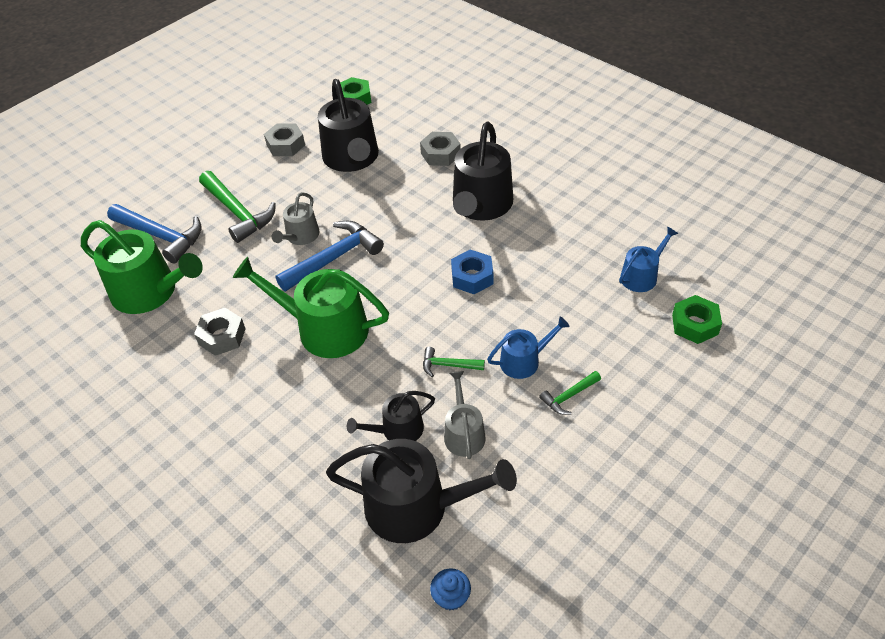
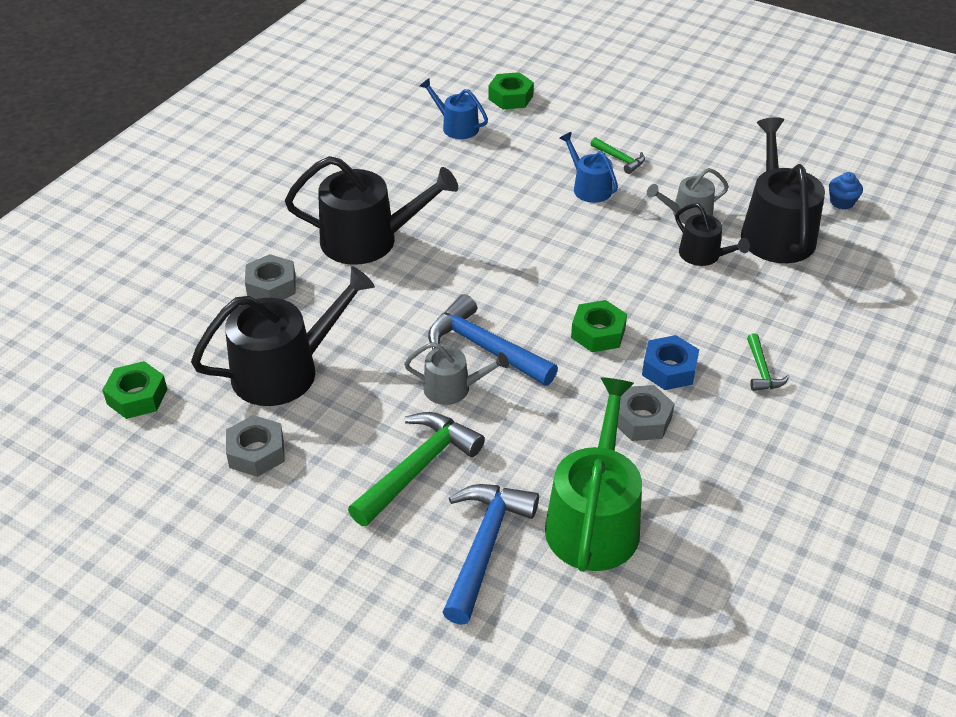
camera: 105 degrees left, 5 degrees down
green watering can [233,257,389,358] -> green nut [571,300,627,352]
green hammer [423,347,485,377] -> green hammer moved to [747,333,789,391]
blue nut [451,250,493,294] -> blue nut moved to [642,335,699,390]

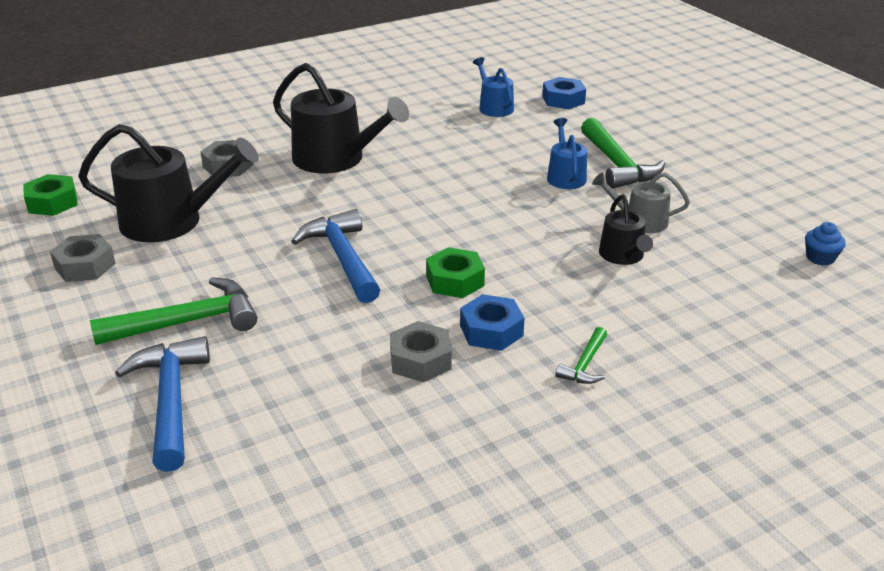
camera: 30 degrees right, 10 degrees down
grey watering can [404,342,509,405] -> none
blue hammer [442,484,539,625] -> blue hammer turned 60 degrees counterclockwise [115,336,210,472]
green nut [488,72,534,109] -> blue nut [542,77,586,109]
green watering can [545,377,642,572] -> none
green hammer [591,137,645,174] -> green hammer [581,118,665,189], size x1.96
black watering can [741,117,825,263] -> none

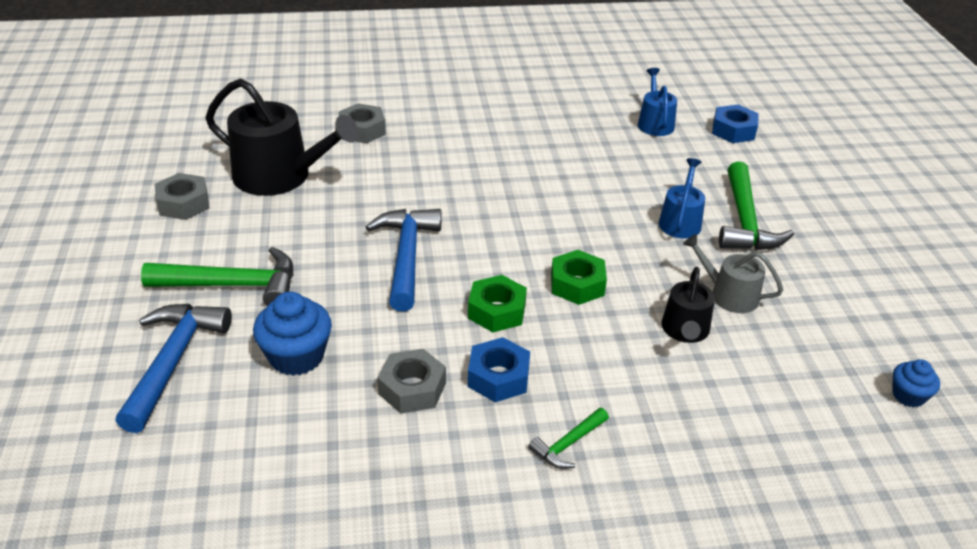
camera: 20 degrees right, 5 degrees up
green nut [23,174,78,216] -> green nut moved to [551,250,607,305]
black watering can [273,63,409,173] -> none
none -> blue cupcake [253,292,332,376]

